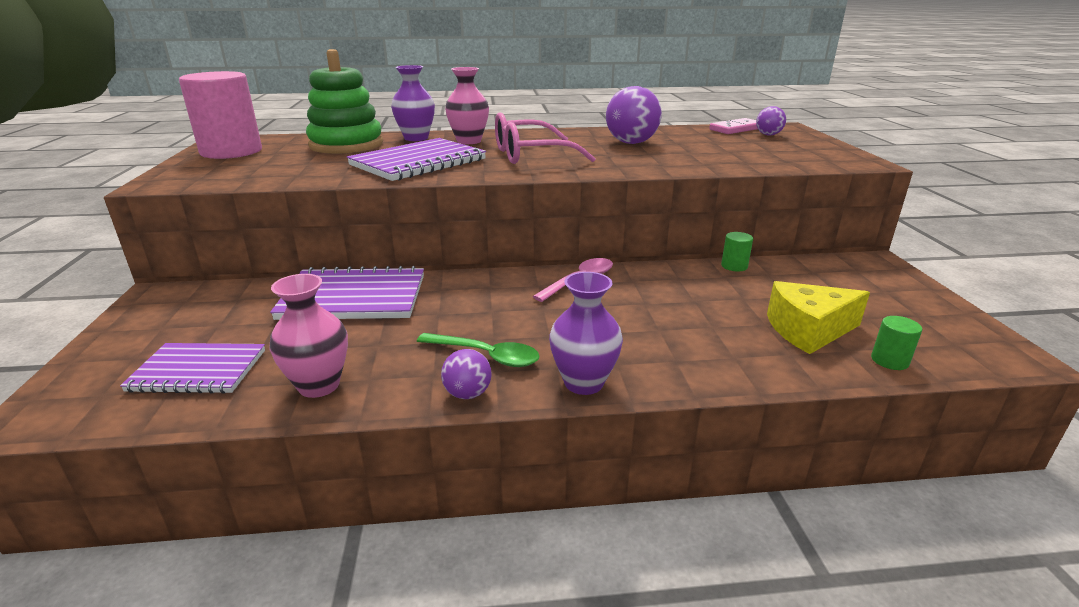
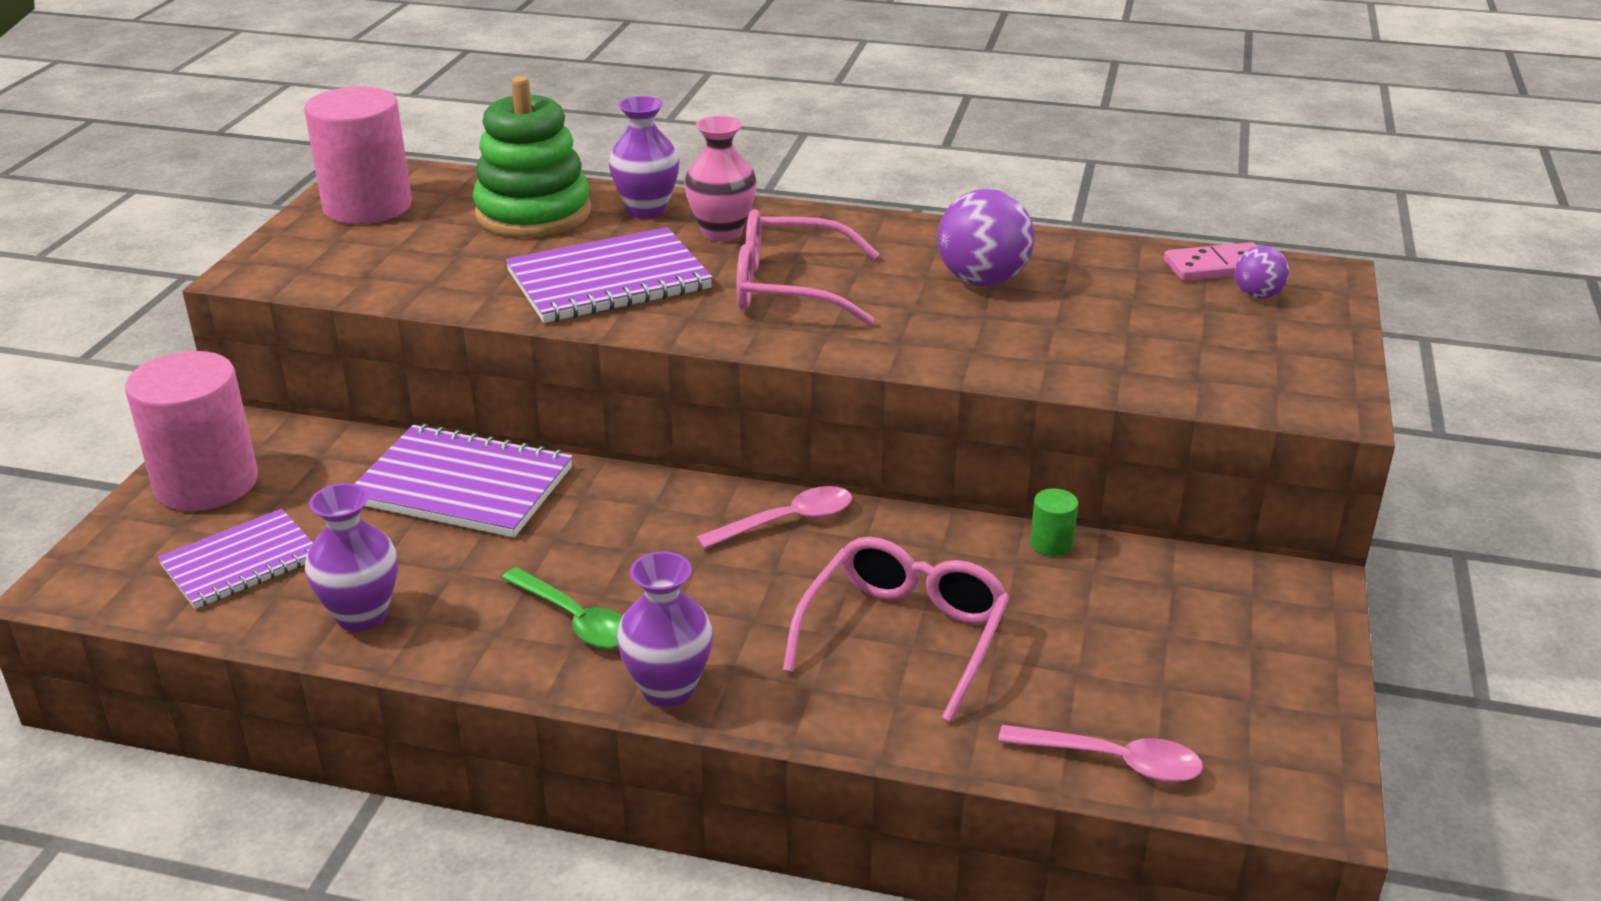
camera: 20 degrees right, 5 degrees up
purple notebook [120,343,265,394] -> purple notebook turned 60 degrees counterclockwise [157,509,313,609]
pink vase [270,274,348,398] -> purple vase [305,483,398,632]
purple ball [441,349,492,399] -> none
yellow cheese [767,281,870,354] -> none
green cylinder [871,316,922,370] -> pink spoon [998,725,1203,782]
none -> pink cylinder [125,351,258,511]
none -> pink glasses [783,537,1010,722]

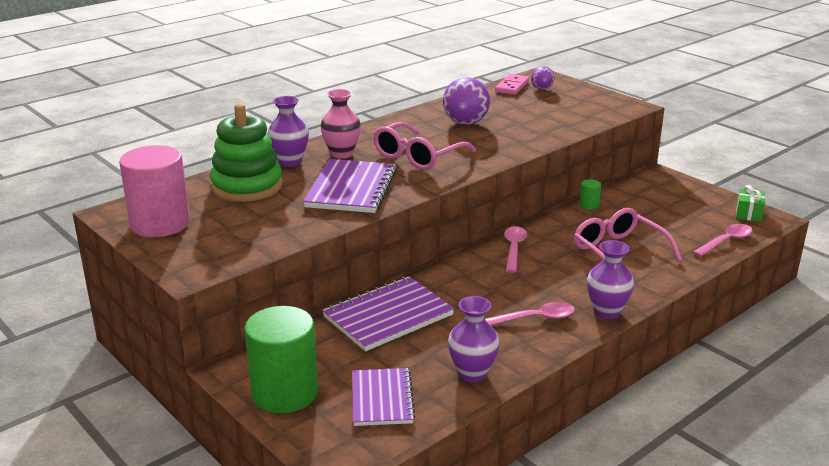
camera: 55 degrees left, 5 degrees down
pink cylinder [125,351,258,511] -> green cylinder [244,306,318,413]
green spoon [502,567,622,649] -> pink spoon [485,302,575,325]
none -> green gift [736,185,765,222]

